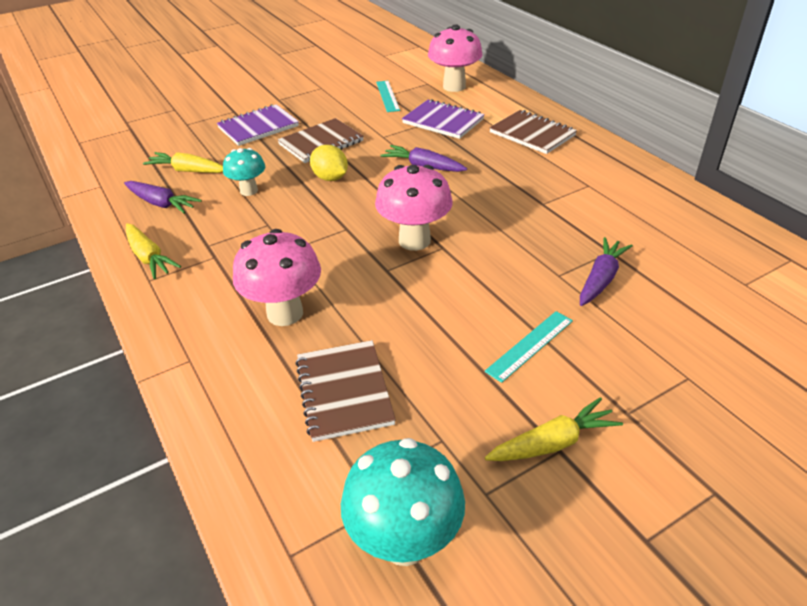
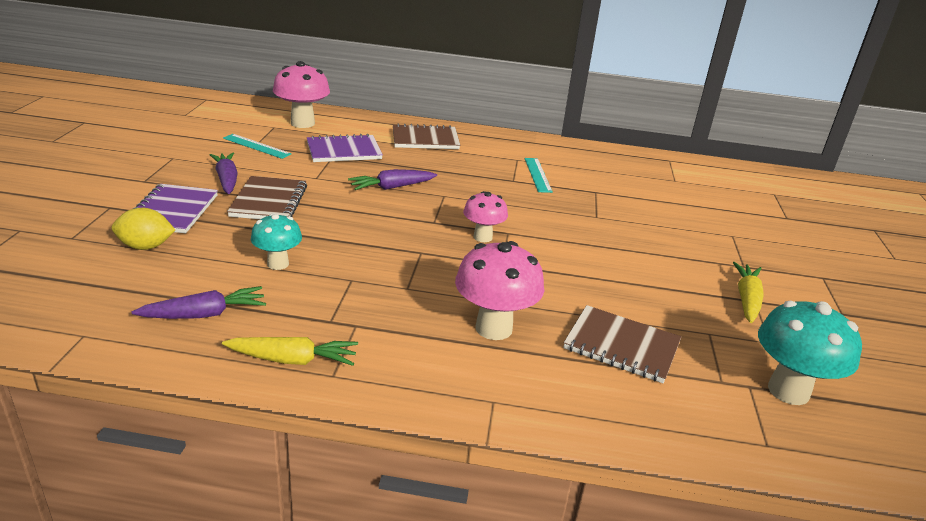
camera: 55 degrees left, 10 degrees down
yellow carrot [143,152,223,173] -> none
yellow lemon [310,145,348,181] -> yellow lemon moved to [112,208,175,250]
pink mushroom [375,165,453,251] -> pink mushroom [463,191,508,242], size x0.62
turquoise ruler [485,311,573,383] -> turquoise ruler moved to [525,158,553,193]
purple carrot [580,237,633,306] -> purple carrot moved to [210,152,238,194]

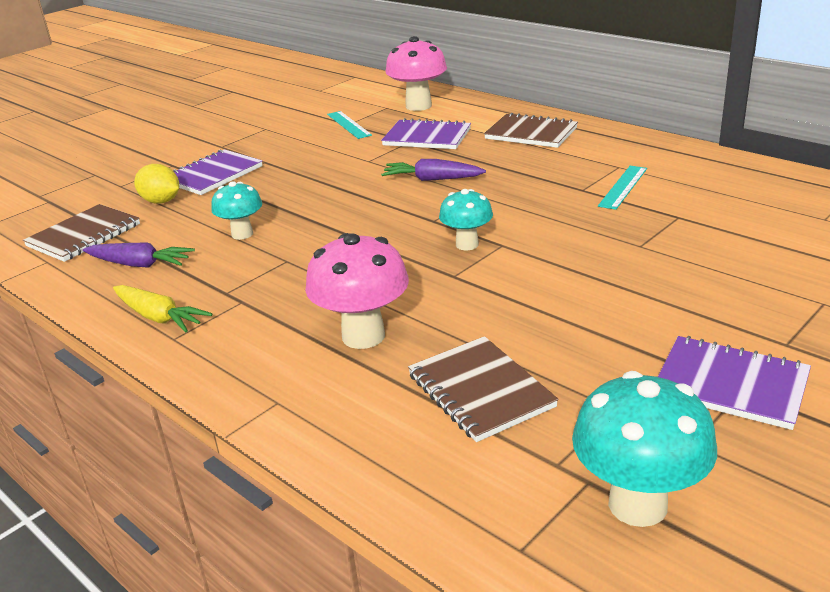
camera: 40 degrees right, 0 degrees up
purple carrot [210,152,238,194] -> none
brown notebook [227,176,307,219] -> brown notebook moved to [23,204,140,262]
pink mushroom [463,191,508,242] -> turquoise mushroom [439,189,493,250]
yellow carrot [733,262,764,323] -> purple notebook [658,336,811,430]

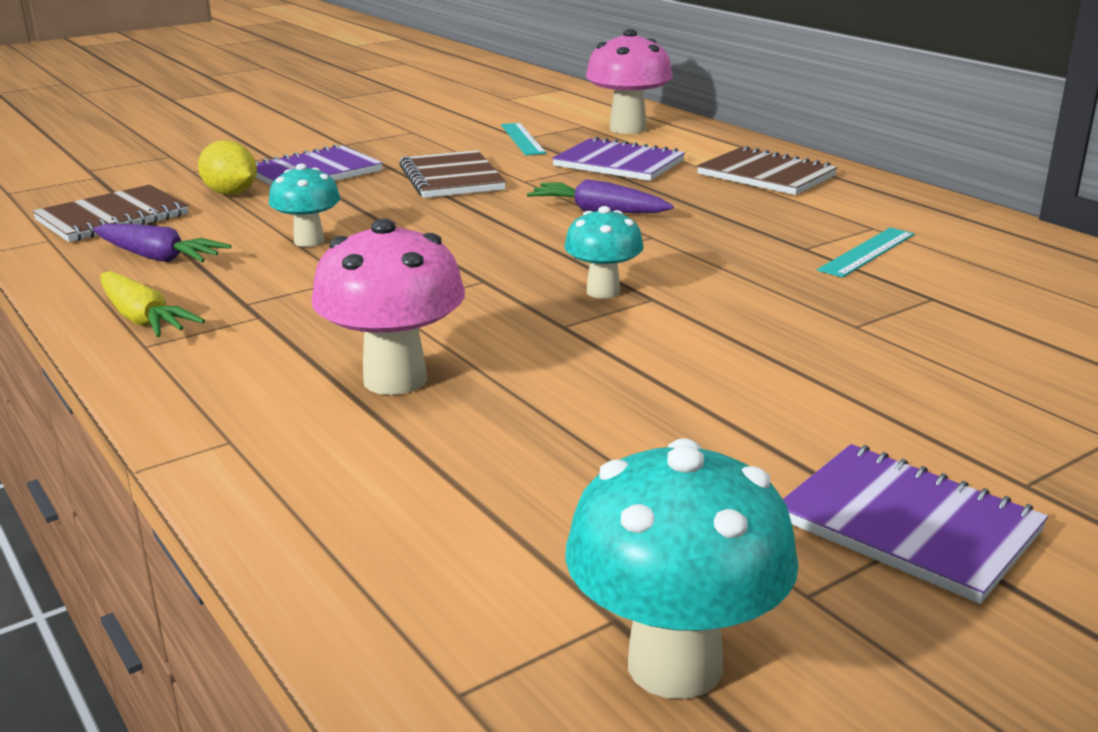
camera: 10 degrees right, 5 degrees down
brown notebook [408,336,559,442] -> brown notebook moved to [399,150,506,198]

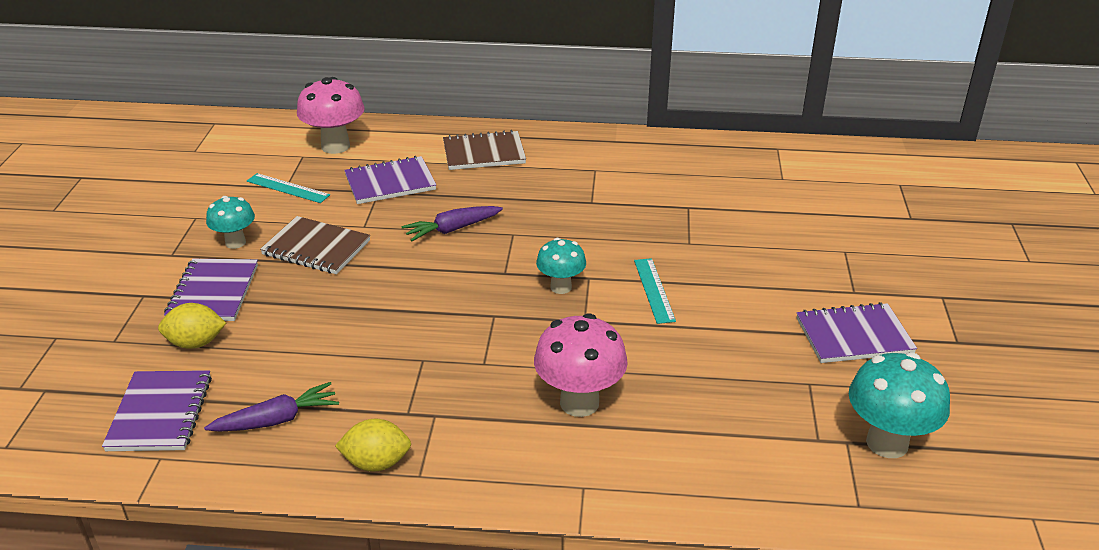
camera: 50 degrees left, 10 degrees up
brown notebook [32,185,189,242] -> purple notebook [102,370,212,451]
yellow carrot [101,271,205,337] -> yellow lemon [335,419,411,472]
turquoise mushroom [269,164,341,247] -> turquoise mushroom moved to [206,196,255,249]
turquoise ruler [817,228,915,278] -> turquoise ruler moved to [634,258,676,324]

